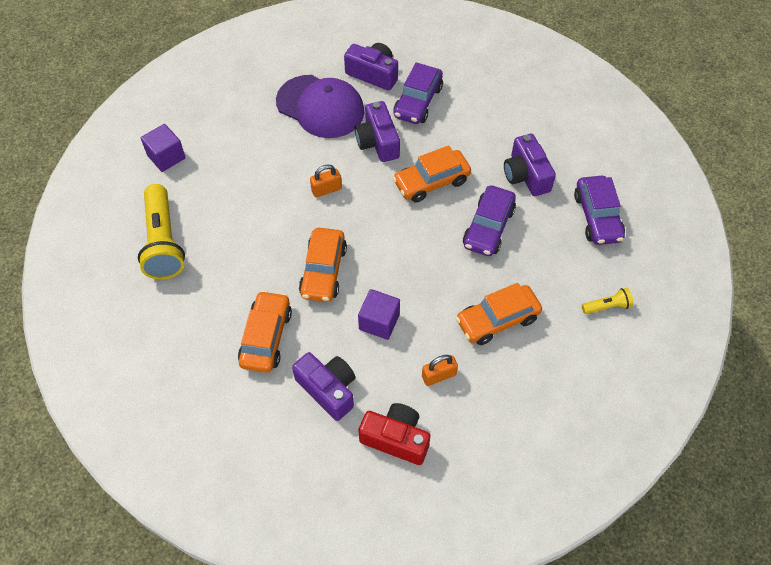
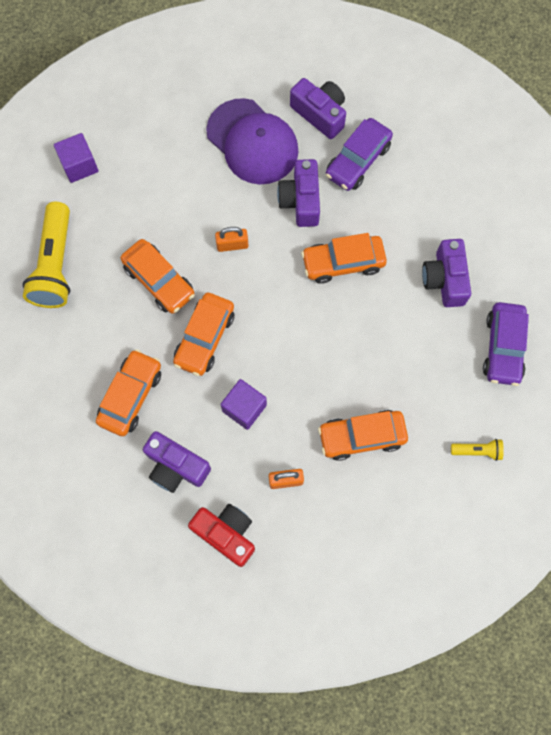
camera: 15 degrees right, 15 degrees up
purple camera [292,352,355,421] -> purple camera turned 150 degrees clockwise [143,431,211,493]
purple car [463,185,516,256] -> none
none -> orange car [121,239,195,314]

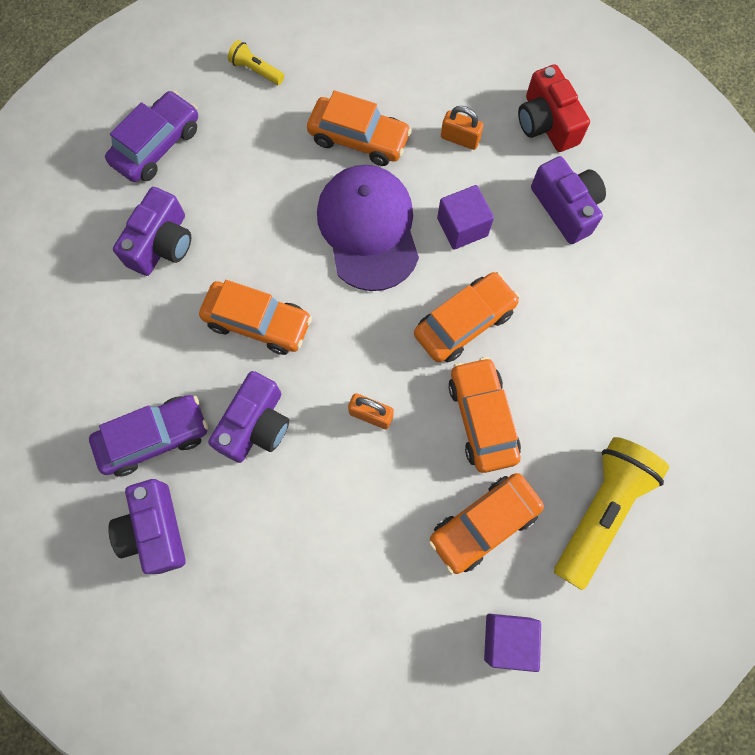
camera: 150 degrees left, 0 degrees up
orange car [96,349,161,436] -> orange car moved to [429,473,544,574]
purple cap [206,98,298,184] -> purple cap moved to [317,165,419,291]

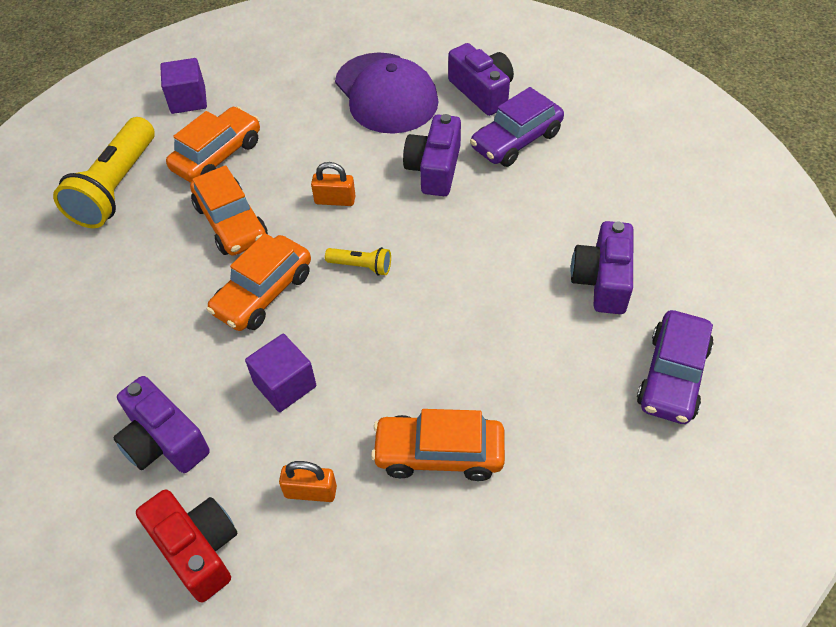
camera: 165 degrees right, 20 degrees down
orange car [199,280,312,355] -> none
yellow flashlight [228,40,284,85] -> yellow flashlight moved to [325,247,391,276]
purple cap [317,165,419,291] -> purple cap moved to [335,52,438,134]

